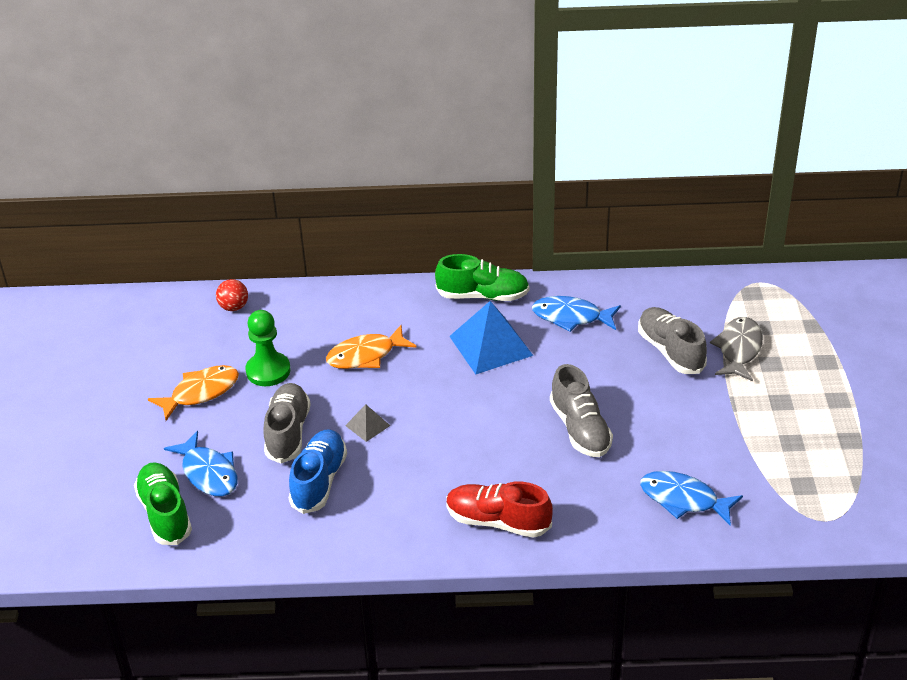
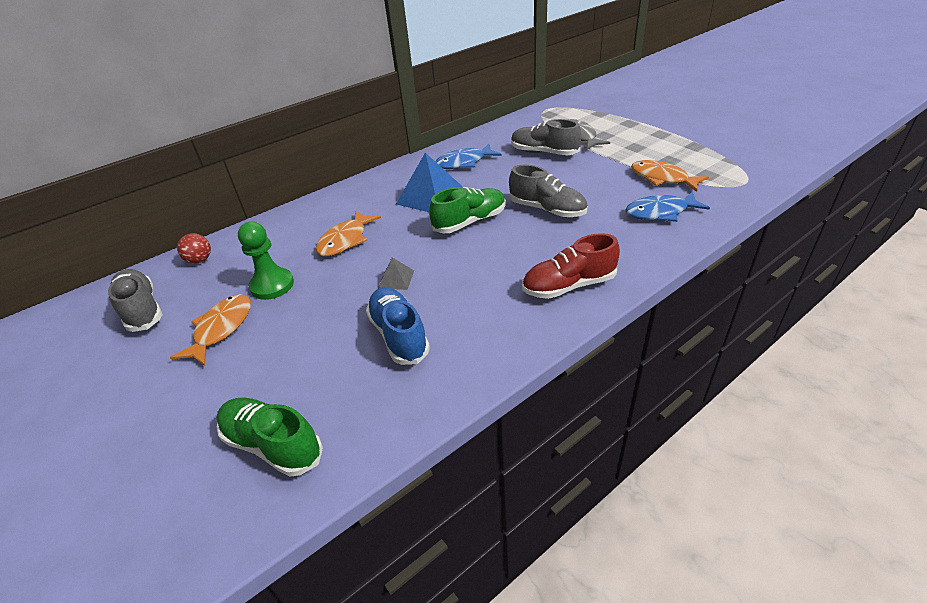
camera: 35 degrees left, 0 degrees up
blue fish [164,431,238,496] -> none
grey shoe [264,383,310,463] -> grey shoe moved to [108,269,163,332]
green shoe [435,254,530,301] -> green shoe moved to [429,187,506,233]
none -> orange fish [631,160,709,192]

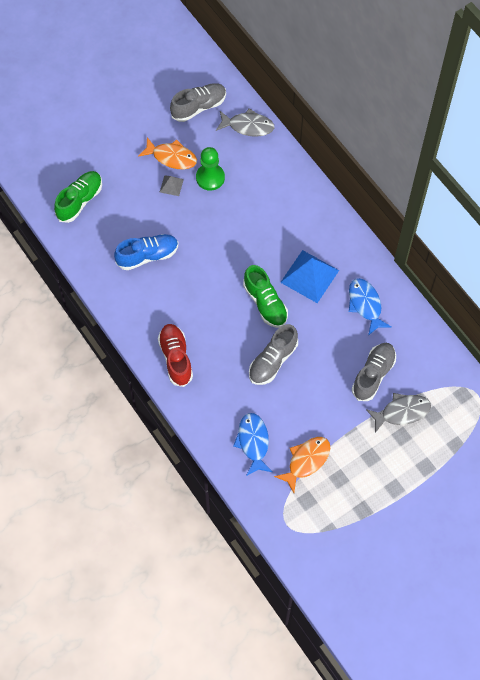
camera: 90 degrees right, 25 degrees up
red ball [177,233,211,264] -> grey fish [216,108,275,137]
orange fish [316,210,381,257] -> none
grey pyramid [378,257,414,290] -> grey pyramid moved to [160,175,184,196]

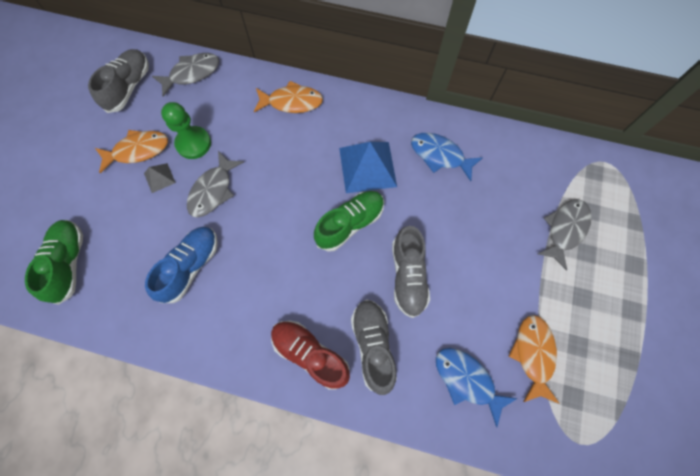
camera: 40 degrees left, 5 degrees up
green shoe [243,265,288,328] -> green shoe turned 60 degrees counterclockwise [314,191,384,252]
grey shoe [352,343,396,401] -> grey shoe moved to [351,299,397,395]
none -> grey fish [187,151,244,217]
none -> orange fish [254,81,323,113]

